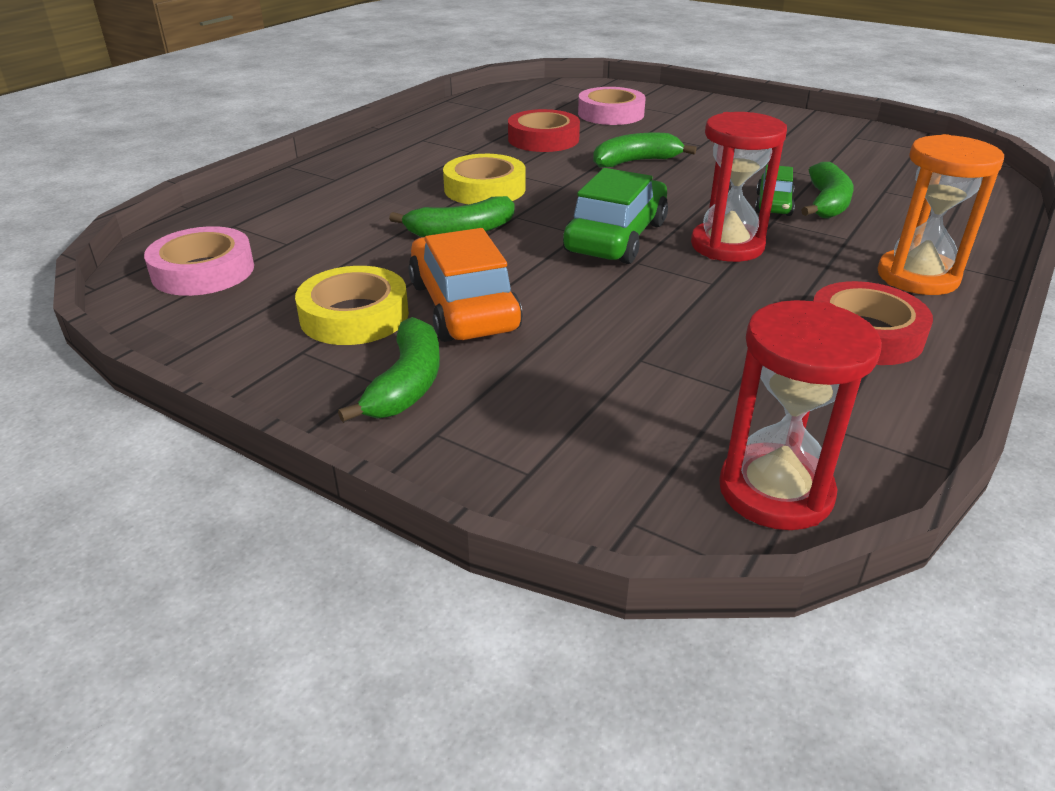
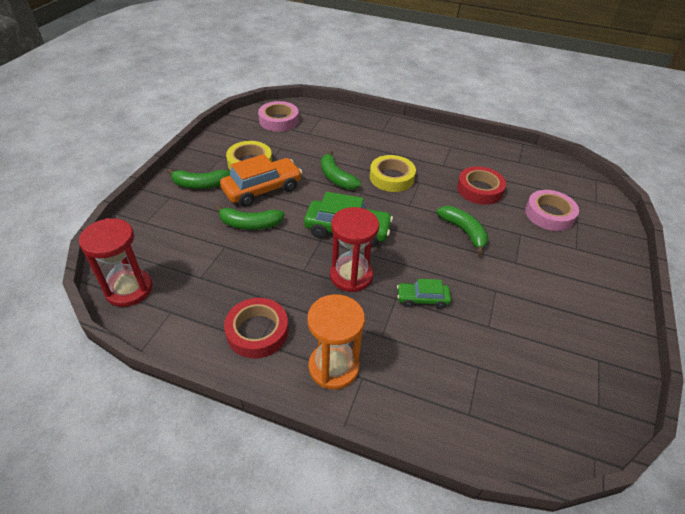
camera: 75 degrees right, 10 degrees up
green banana [801,162,854,219] -> green banana moved to [215,205,285,230]

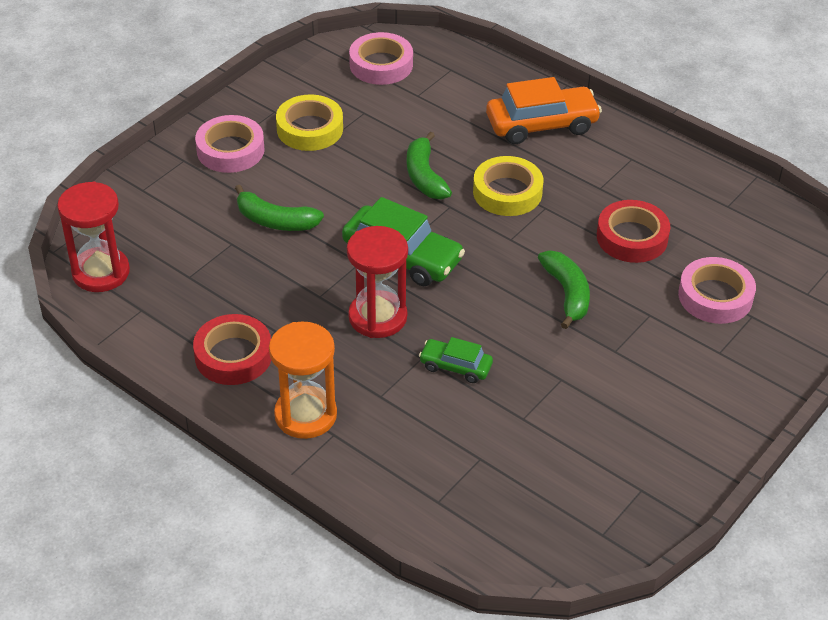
camera: 20 degrees right, 0 degrees up
green banana [167,168,230,189] -> pink tape [195,115,265,173]
orange car [220,154,302,207] -> orange car moved to [486,77,602,144]

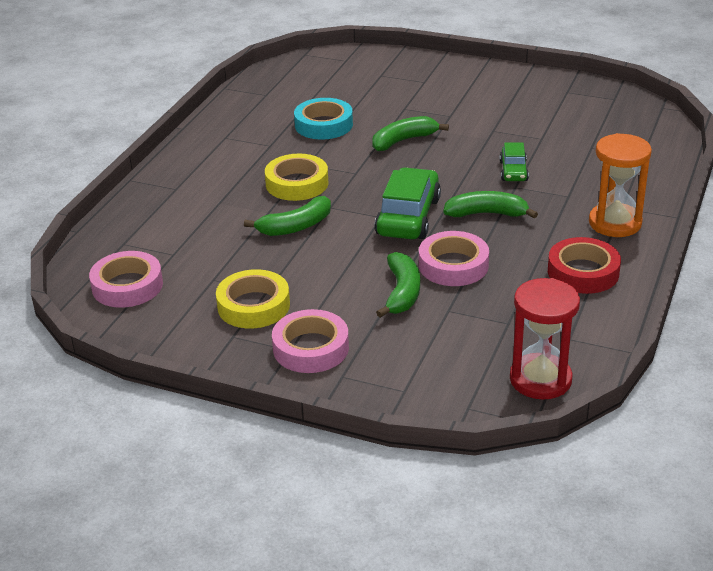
camera: 105 degrees left, 10 degrees down
red hourglass [347,226,408,338] -> green banana [443,191,538,219]
orange car [486,77,602,144] -> none
red tape [597,200,670,263] -> turquoise tape [294,98,353,140]
pink tape [678,257,756,324] -> pink tape moved to [419,231,489,286]

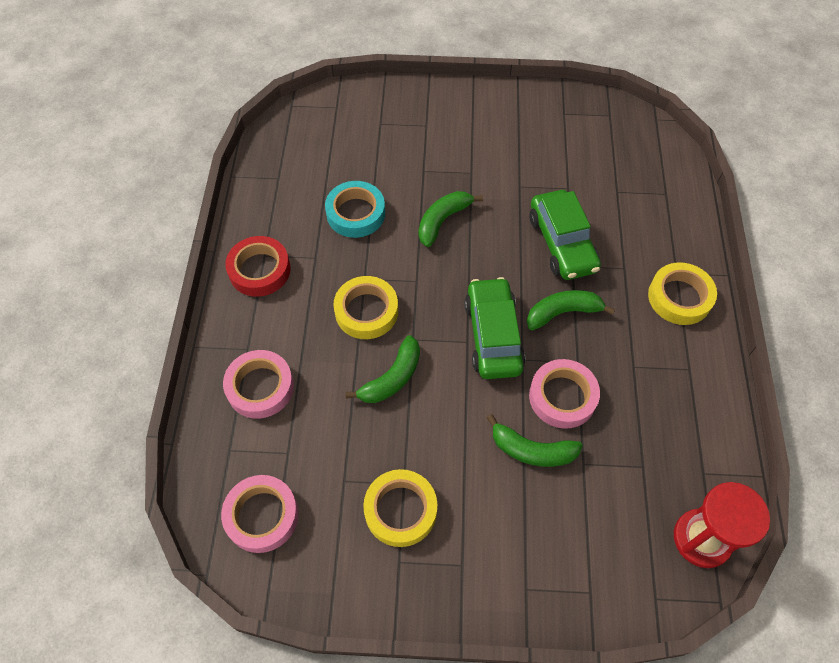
camera: 20 degrees left, 25 degrees up
pink tape [272,309,349,373] -> pink tape moved to [223,350,294,419]
green banana [376,252,420,318] -> green banana turned 120 degrees clockwise [487,414,583,467]
green car [500,142,529,181] -> green car [529,190,601,280], size x1.81
red tape [548,237,621,294] -> red tape moved to [225,236,291,297]
orange hourglass [589,133,652,237] -> yellow tape [648,262,717,325]

